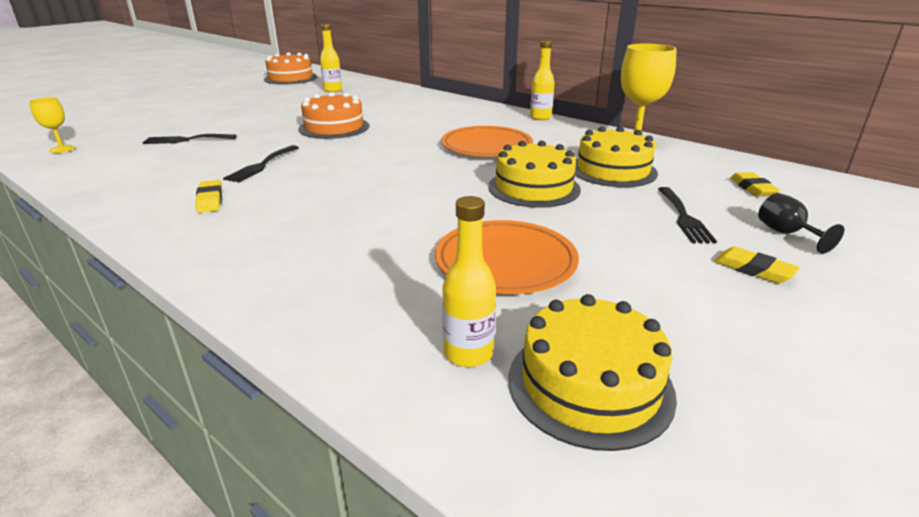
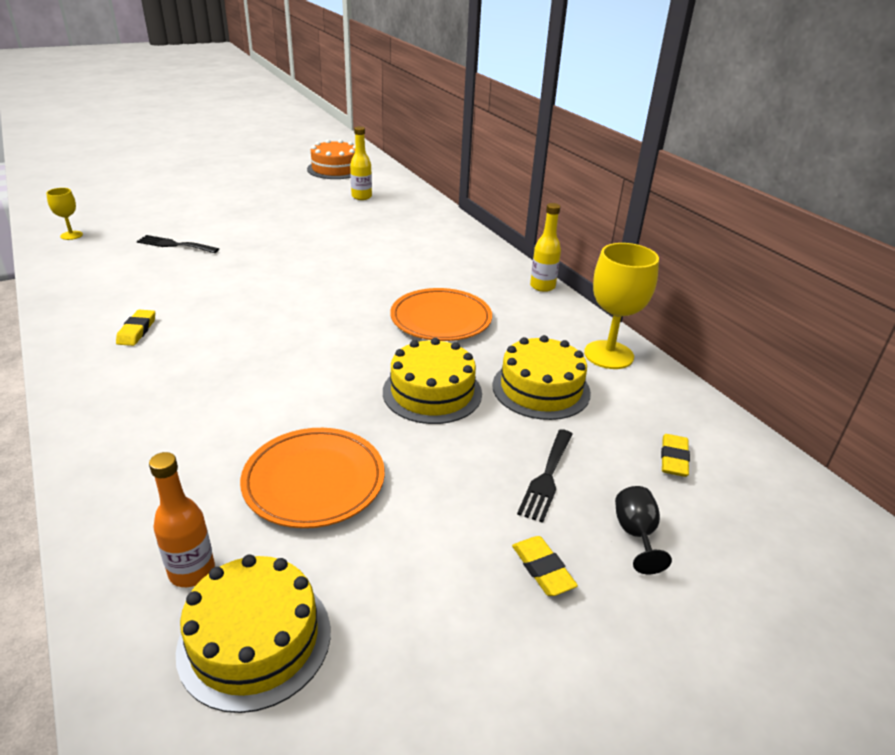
camera: 20 degrees right, 5 degrees up
black fork [223,145,299,183] -> none
orange cake [298,92,369,139] -> none
yellow bottle [442,196,496,367] -> orange bottle [149,452,215,587]

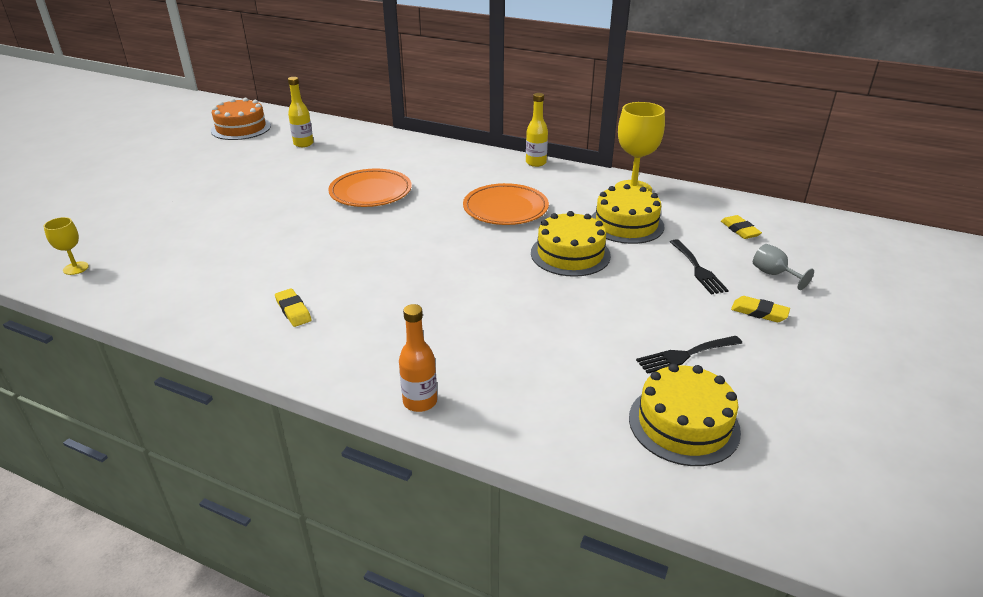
camera: 35 degrees left, 0 degrees up
black fork [137,235,219,253] -> black fork moved to [636,336,742,374]
orange bottle [149,452,215,587] -> orange bottle moved to [399,304,437,412]
orange plate [240,428,385,528] -> orange plate moved to [328,169,412,207]
black goblet [615,486,672,574] -> grey goblet [753,244,814,290]

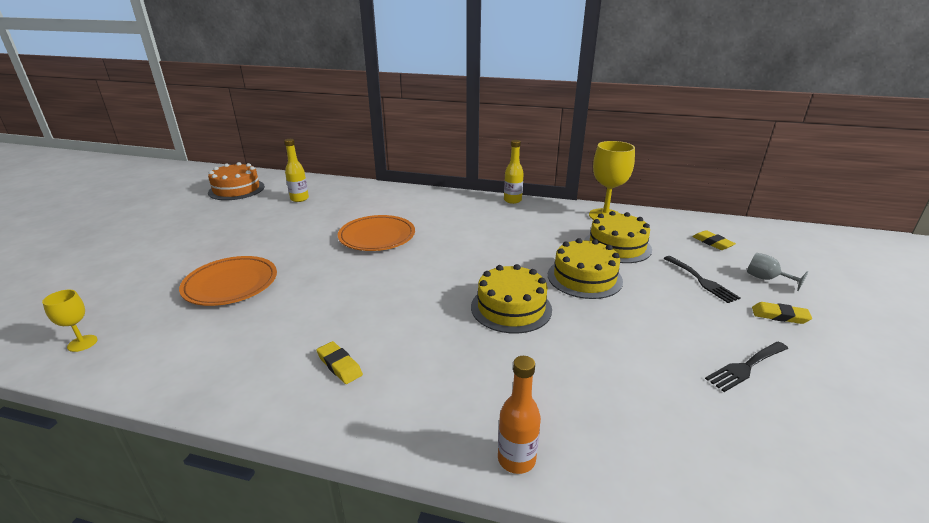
camera: 10 degrees left, 5 degrees down
orange plate [463,183,549,225] -> orange plate moved to [179,256,277,306]
yellow cake [629,364,741,466] -> yellow cake moved to [471,264,552,334]

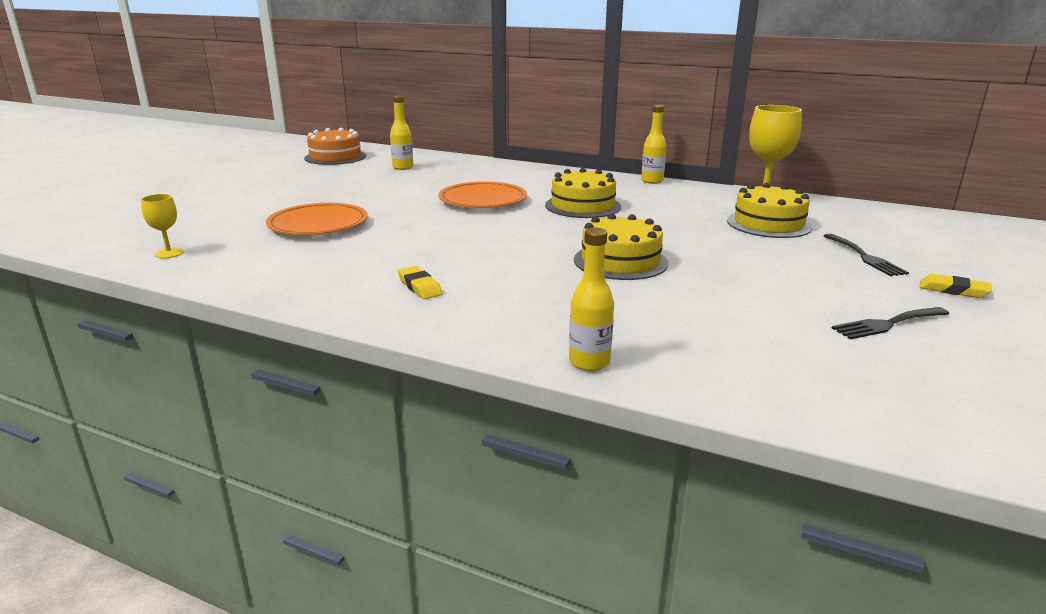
camera: 10 degrees right, 5 degrees down
orange bottle [498,356,541,474] -> yellow bottle [569,228,614,371]
yellow cake [548,238,623,299] -> yellow cake moved to [545,168,621,218]
yellow eraser [692,230,736,250] -> none
grey goblet [747,253,808,291] -> none

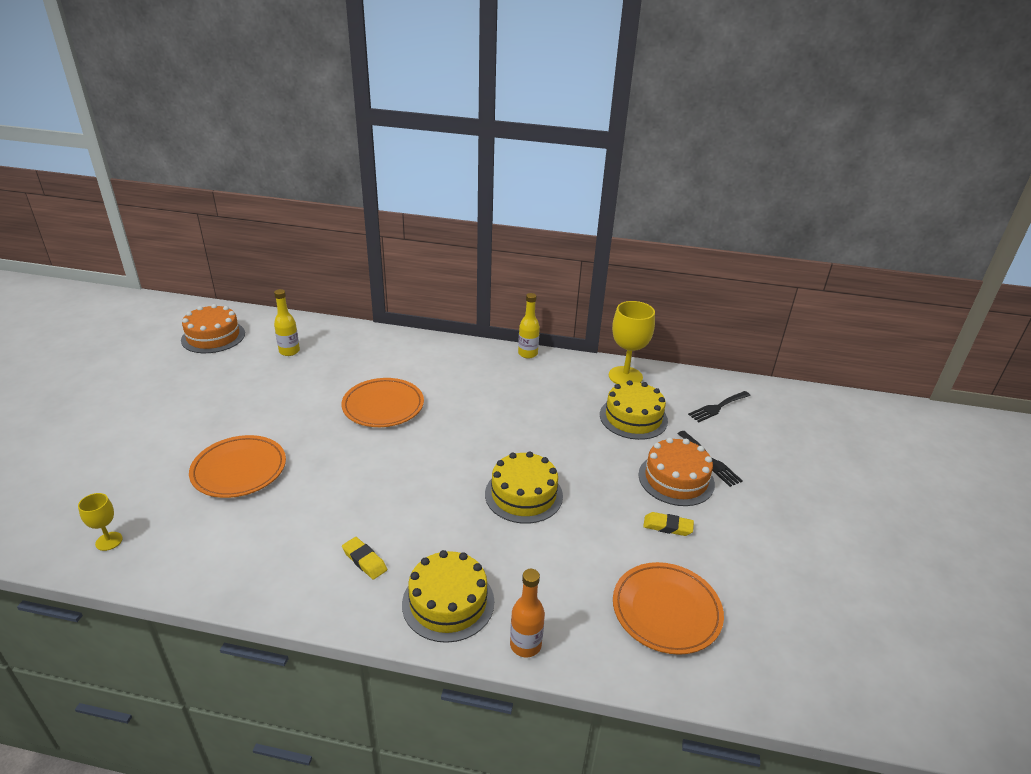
camera: 15 degrees left, 10 degrees up
yellow cake [545,168,621,218] -> yellow cake moved to [402,550,494,643]
yellow bottle [569,228,614,371] -> orange bottle [510,569,545,657]
black fork [832,307,949,339] -> black fork moved to [688,391,751,422]
yellow eraser [920,274,992,298] -> yellow eraser moved to [643,512,694,536]
none -> orange plate [613,562,724,655]
none -> orange cake [638,437,715,506]

